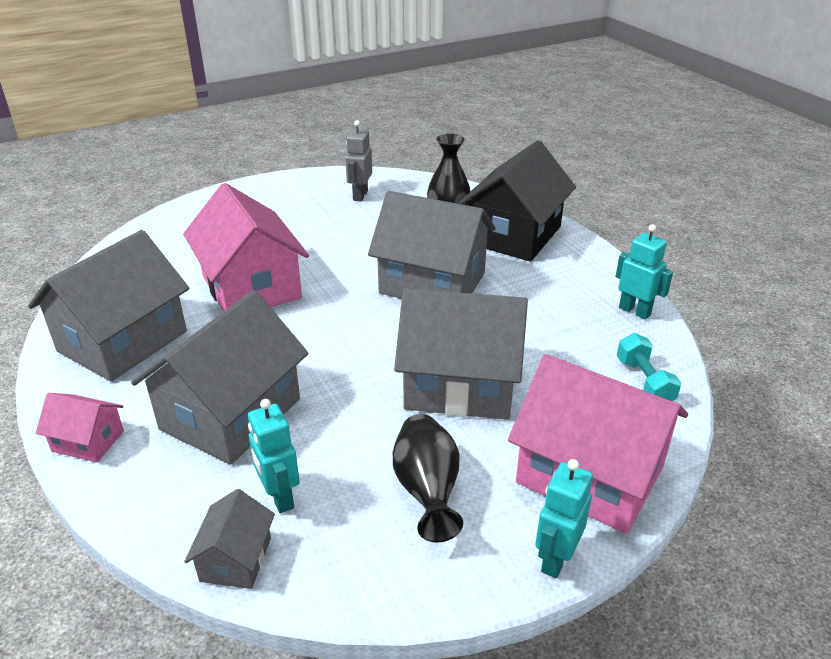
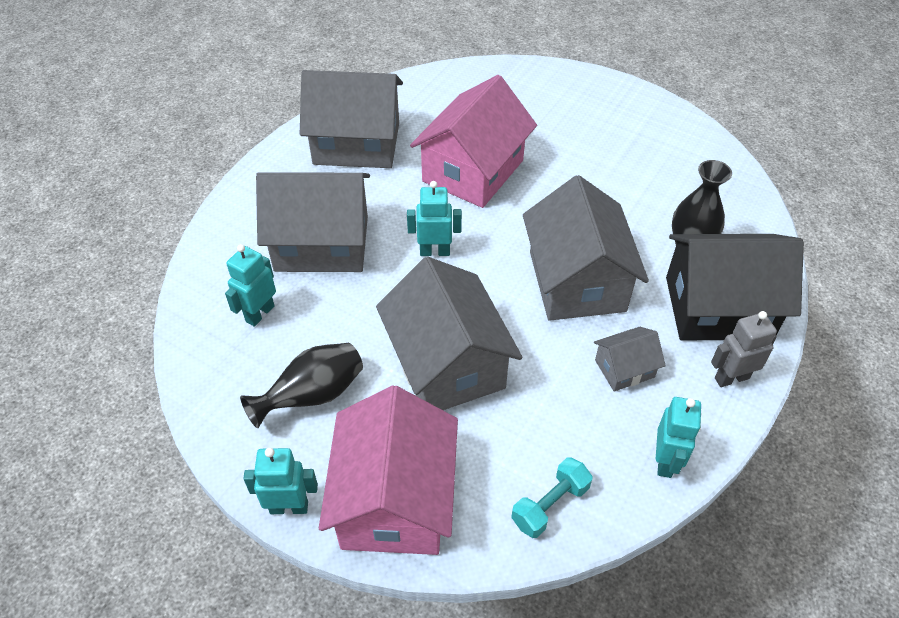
camera: 60 degrees right, 15 degrees up
pink house [36,393,124,463] -> none
grey house [184,489,275,589] -> grey house moved to [594,327,666,392]
grey robot [345,120,372,201] -> grey robot moved to [711,311,777,387]
none -> turquoise robot [407,181,462,256]

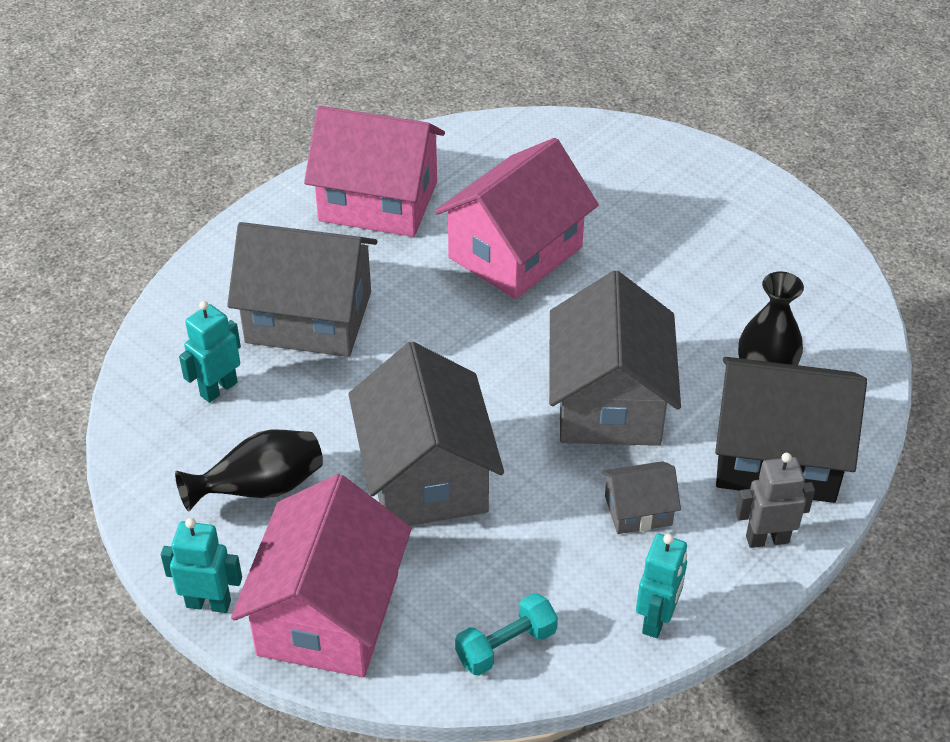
camera: 10 degrees right, 5 degrees down
grey house [300,70,403,168] -> pink house [304,106,445,237]
turquoise robot [407,181,462,256] -> none

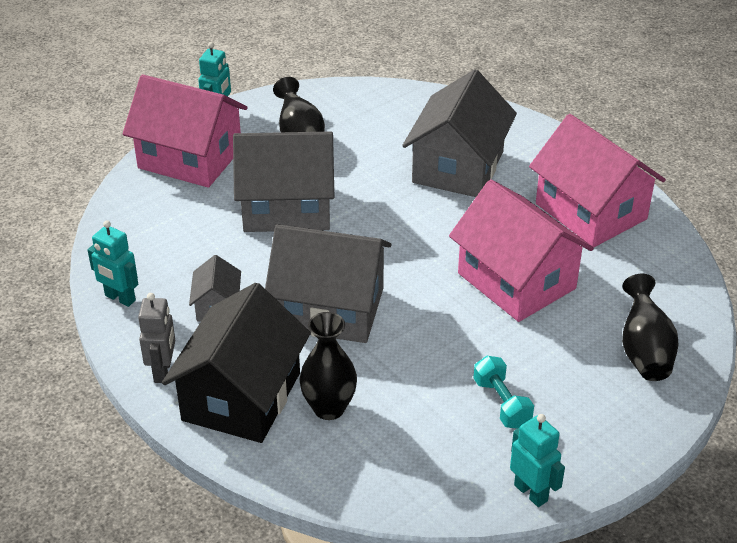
camera: 100 degrees right, 5 degrees down
turquoise robot [179,301,241,403] -> turquoise robot moved to [510,414,565,507]
pink house [304,106,445,237] -> pink house turned 60 degrees counterclockwise [529,114,666,247]
turquoise dumbbell [455,593,558,676] -> turquoise dumbbell moved to [473,356,534,429]
none -> black vase [622,274,679,381]

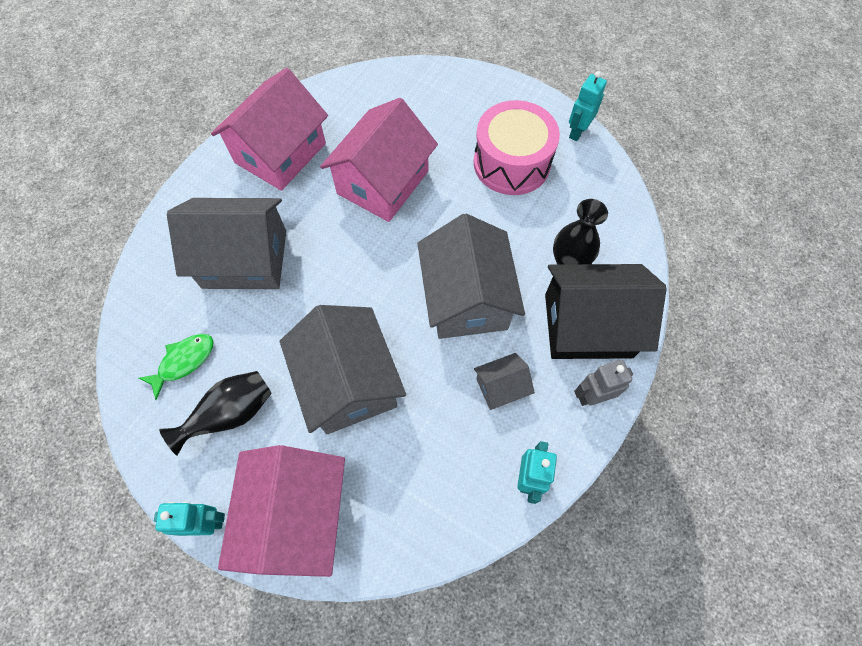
camera: 110 degrees left, 25 degrees up
turquoise dumbbell [473,356,534,429] -> pink drum [474,100,560,195]
black vase [622,274,679,381] -> none
none -> green fish [139,334,214,400]

